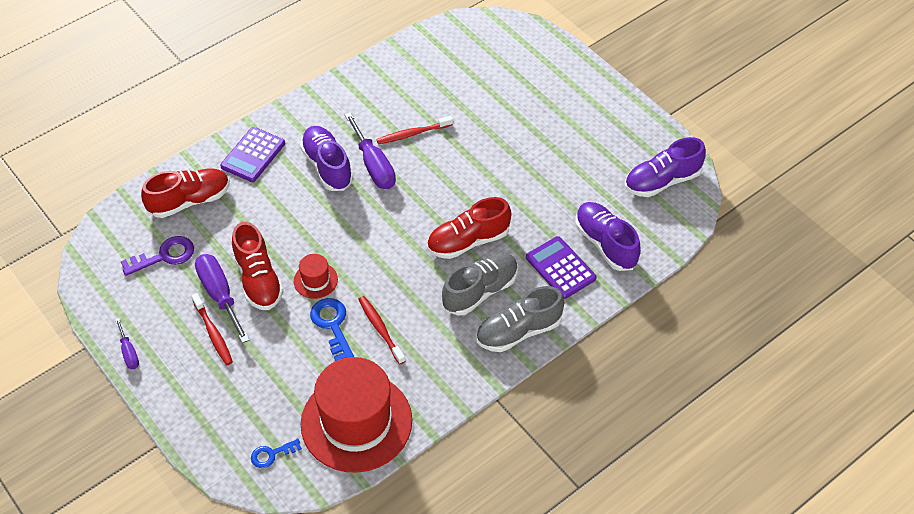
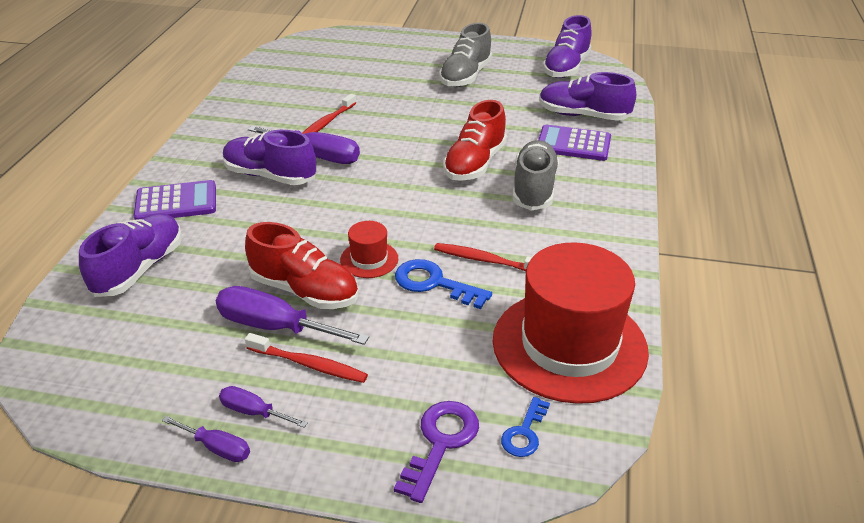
camera: 40 degrees left, 15 degrees down
purple key [121,236,194,276] -> purple key moved to [394,401,479,503]
red shoe [141,168,230,218] -> purple shoe [79,213,182,297]
purple calculator [220,127,285,182] -> purple calculator turned 90 degrees counterclockwise [133,180,216,220]
grey shoe [476,286,564,352] -> grey shoe moved to [439,23,492,87]
none -> purple screwdriver [219,386,308,428]

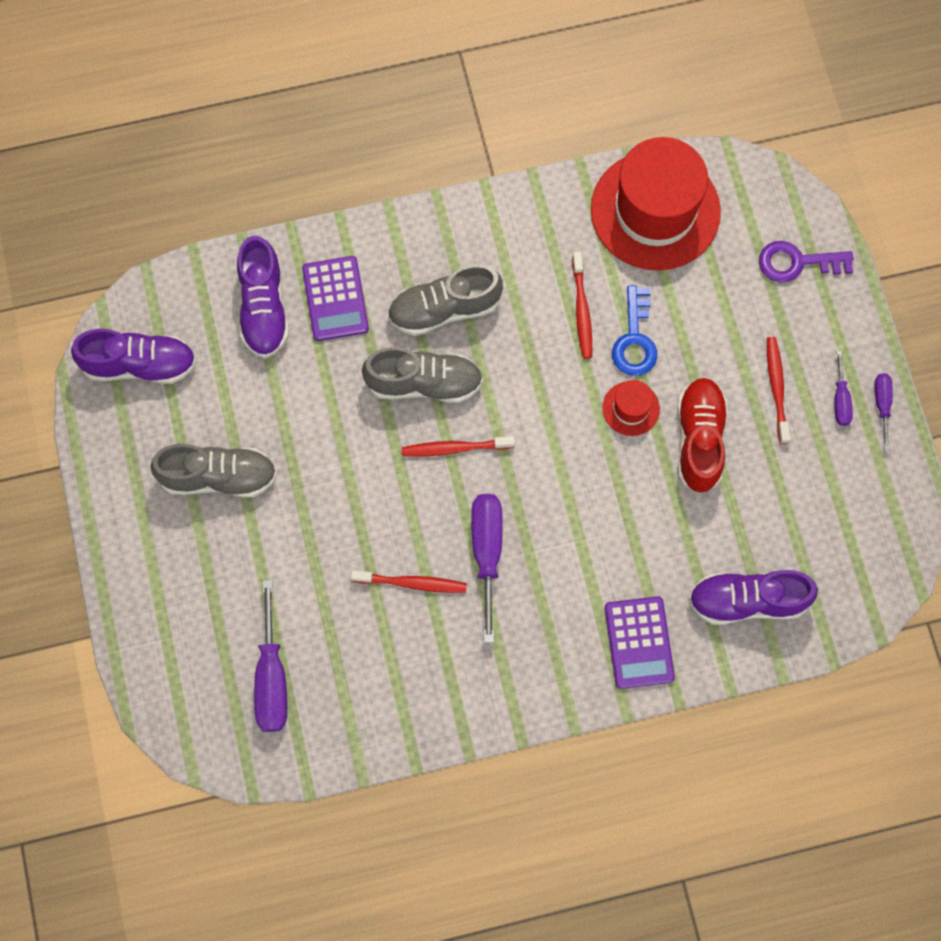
camera: 115 degrees left, 35 degrees up
purple calculator [133,180,216,220] -> purple calculator turned 150 degrees counterclockwise [605,596,675,689]
purple screwdriver [216,286,369,345] -> purple screwdriver moved to [254,580,287,732]
purple shoe [223,130,316,185] -> none
red shoe [443,100,507,181] -> grey shoe [362,347,483,403]
blue key [501,397,550,457] -> none
none -> red toothbrush [402,436,515,457]

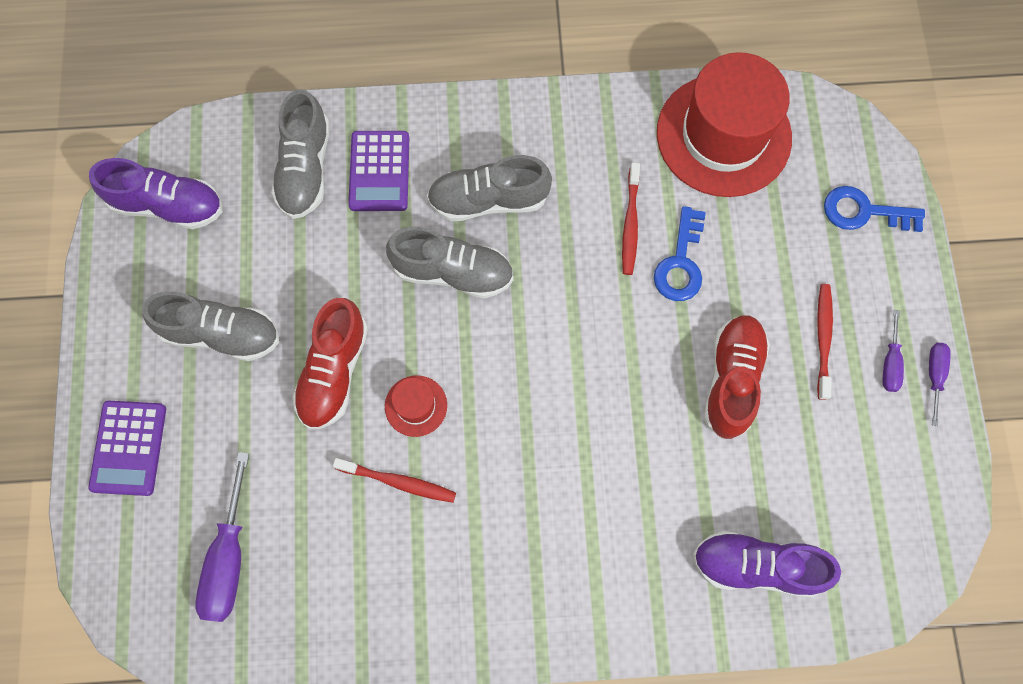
camera: 10 degrees right, 0 degrees up
purple shoe [237,236,289,358] -> grey shoe [271,89,330,219]
red toothbrush [402,436,515,457] -> none
purple screwdriver [471,494,503,643] -> none
red hat [602,380,660,436] -> red hat moved to [385,375,447,437]
purple calculator [605,596,675,689] -> purple calculator moved to [88,401,166,496]
purple key [759,241,854,283] -> blue key [824,186,925,232]
none -> red shoe [292,298,368,429]

